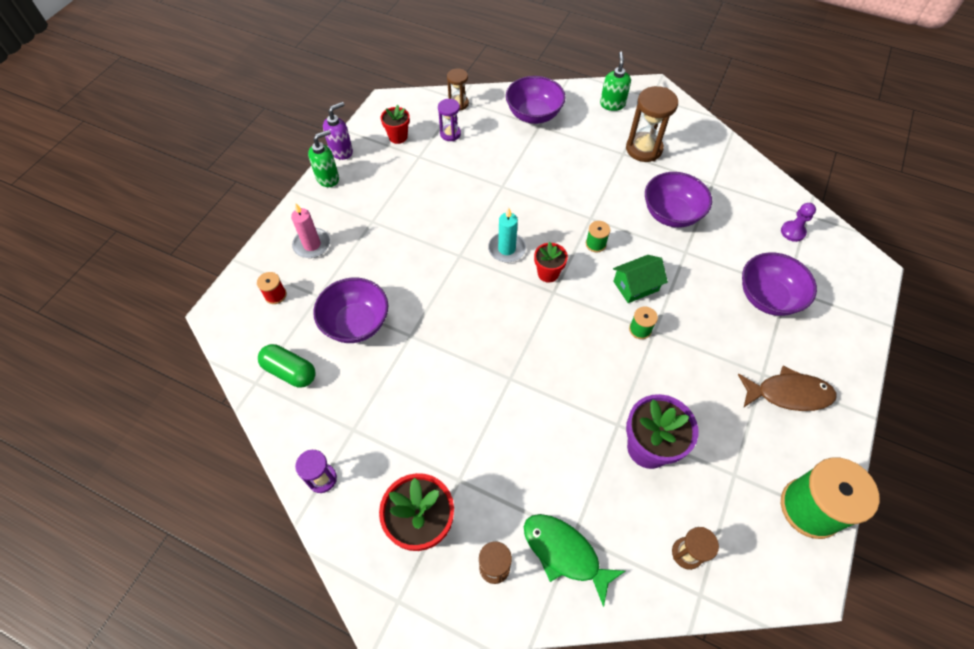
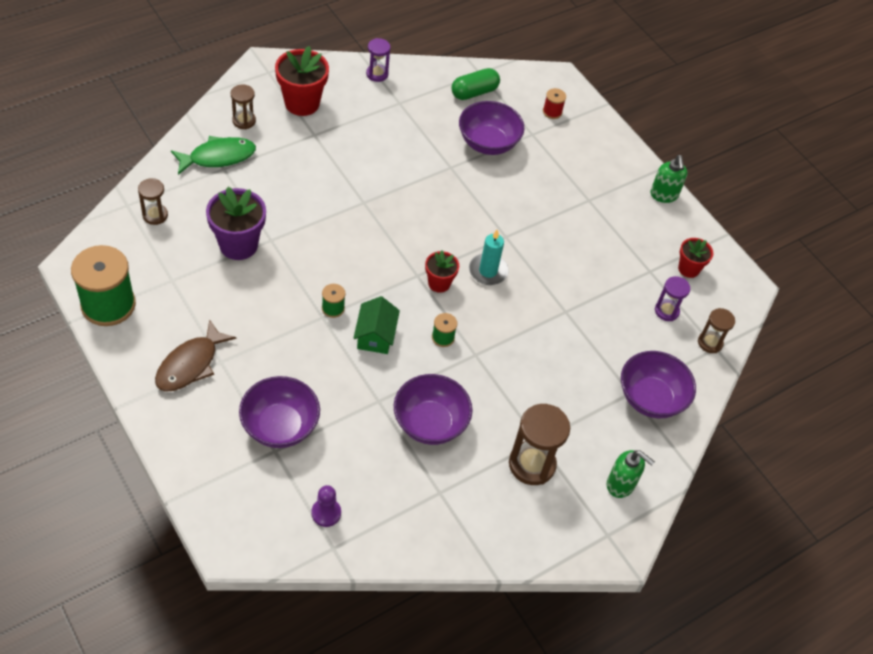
camera: 115 degrees right, 5 degrees down
pink candle [291,203,330,258] -> none
purple soap dispenser [323,102,353,160] -> none

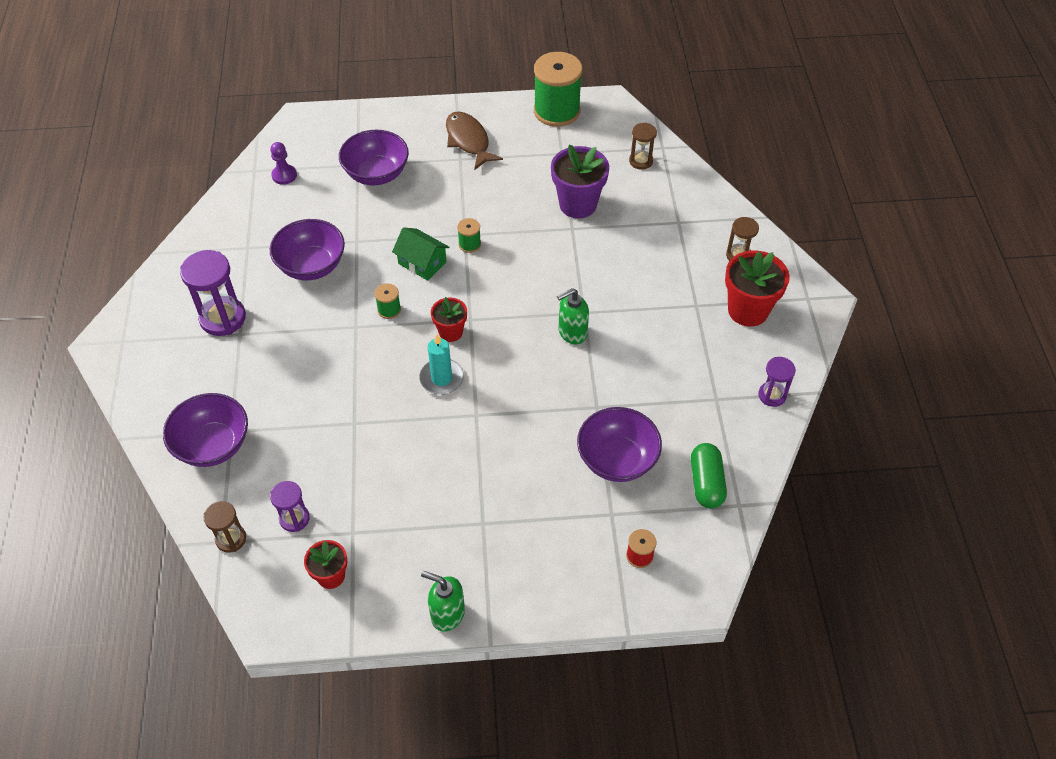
camera: 125 degrees right, 0 degrees up
green fish [171,136,256,175] -> none
brown hourglass [509,404,570,485] -> purple hourglass [180,250,246,336]
green soap dispenser [607,450,655,498] -> green soap dispenser moved to [557,288,589,344]

